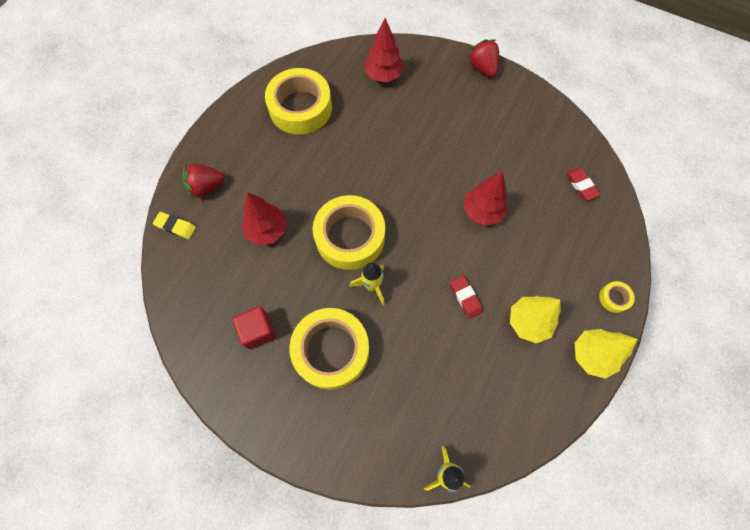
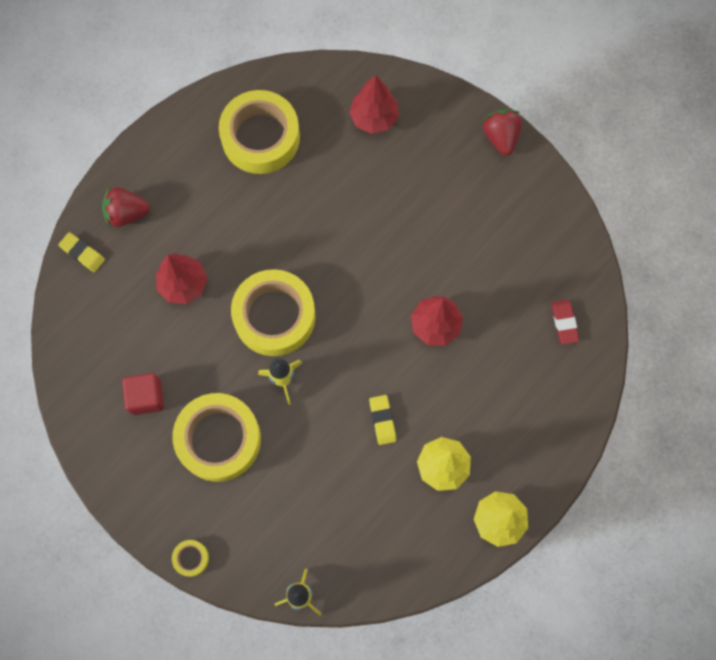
camera: 15 degrees right, 5 degrees up
red eraser [450,275,483,319] -> yellow eraser [369,395,396,445]
yellow tape [599,281,635,313] -> yellow tape moved to [172,540,209,577]

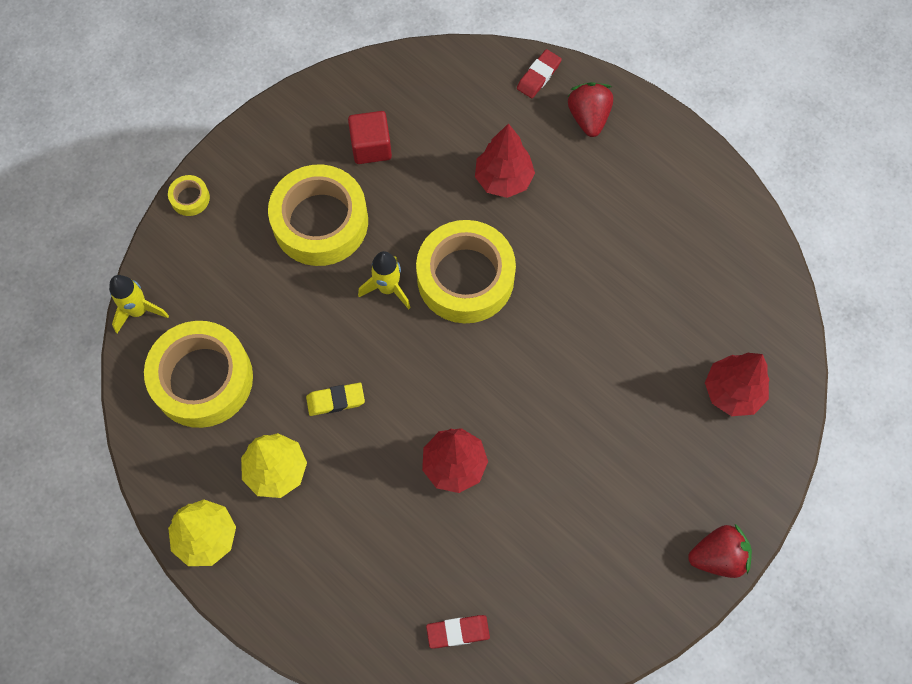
camera: 90 degrees right, 5 degrees down
yellow eraser [58,232,105,272] -> red eraser [517,49,562,98]
yellow tape [219,90,300,174] -> yellow tape moved to [144,321,253,428]

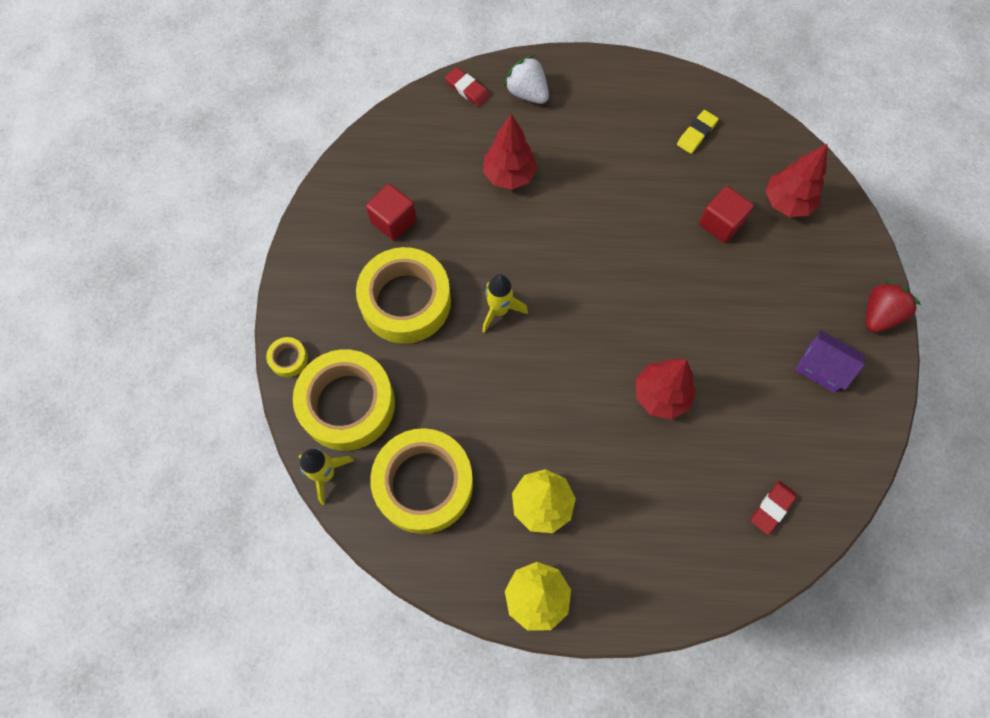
camera: 40 degrees left, 0 degrees up
yellow eraser [306,383,365,416] -> yellow eraser moved to [677,110,718,154]
yellow tape [416,220,516,323] -> yellow tape moved to [293,349,395,451]
red eraser [517,49,562,98] -> red eraser turned 45 degrees counterclockwise [445,67,490,107]
red strawberry [568,82,613,137] -> white strawberry [504,55,549,104]
none -> red cube [699,186,754,243]
none -> purple house [795,330,865,392]

